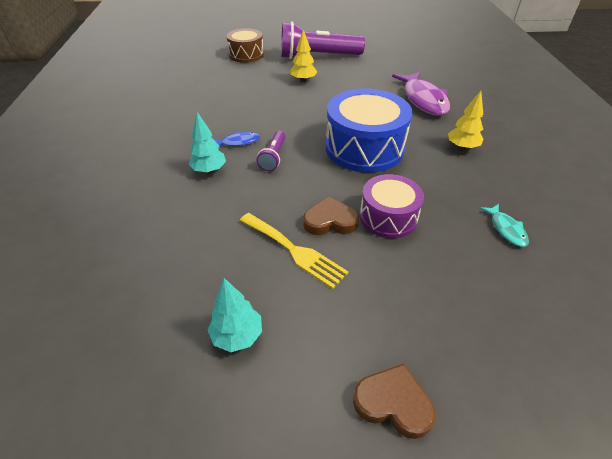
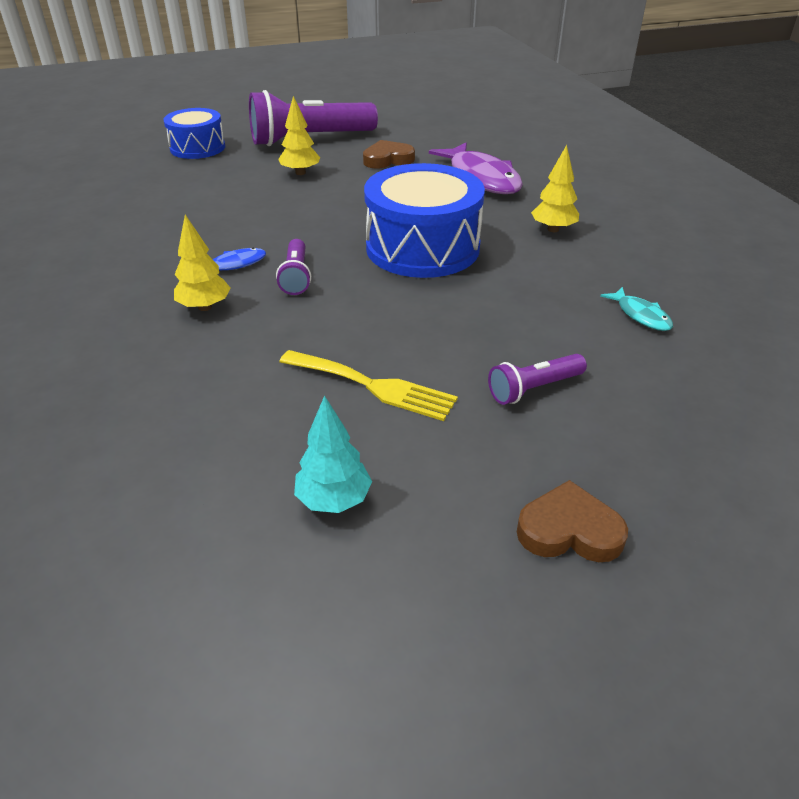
camera: 15 degrees left, 5 degrees down
turquoise tree [188,112,226,173] -> yellow tree [174,214,231,311]
brown drum [226,28,264,63] -> blue drum [163,108,225,159]
brown heart [303,196,359,235] -> brown heart moved to [363,140,415,169]
purple drum [360,174,424,238] -> none
none -> purple flashlight [488,354,587,405]

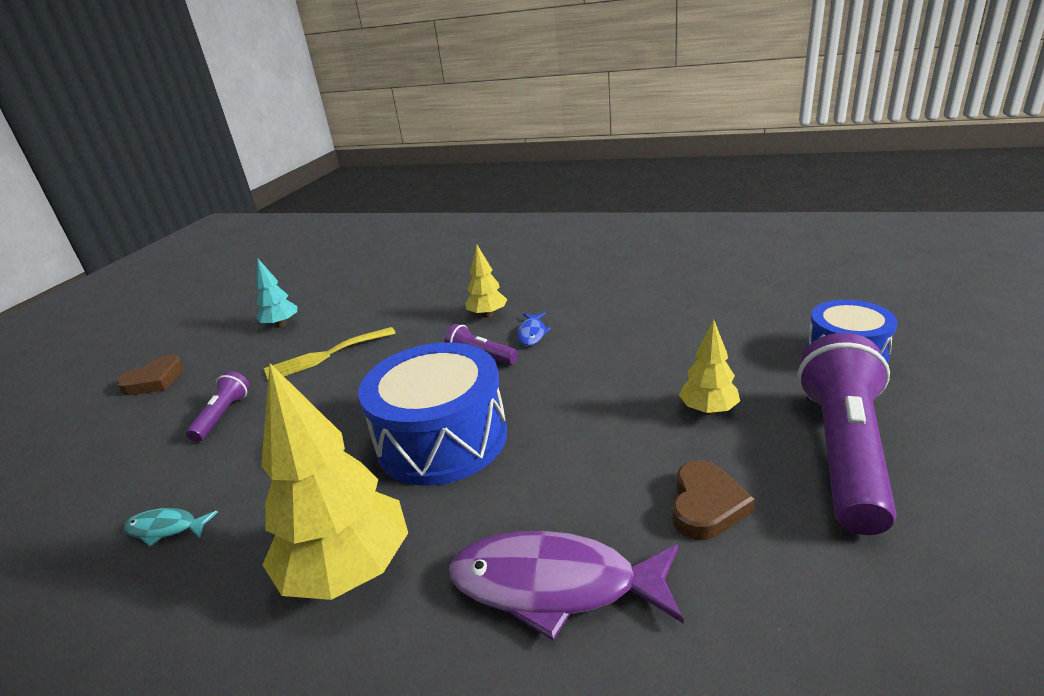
camera: 130 degrees right, 10 degrees down
yellow tree [531,145,579,232] -> yellow tree [261,363,408,600], size x1.90

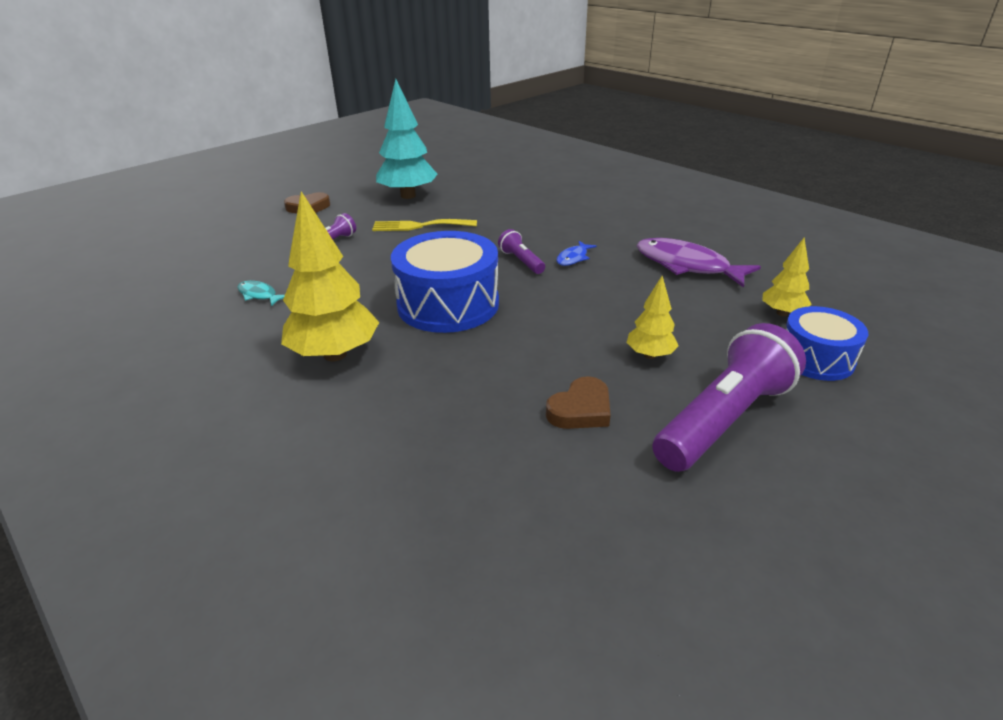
camera: 25 degrees right, 5 degrees up
turquoise tree [256,259,297,328] -> turquoise tree [376,79,438,199], size x1.90
purple fish [449,531,684,641] -> purple fish moved to [637,238,761,288]
yellow tree [466,244,507,318] -> yellow tree moved to [762,238,811,316]

